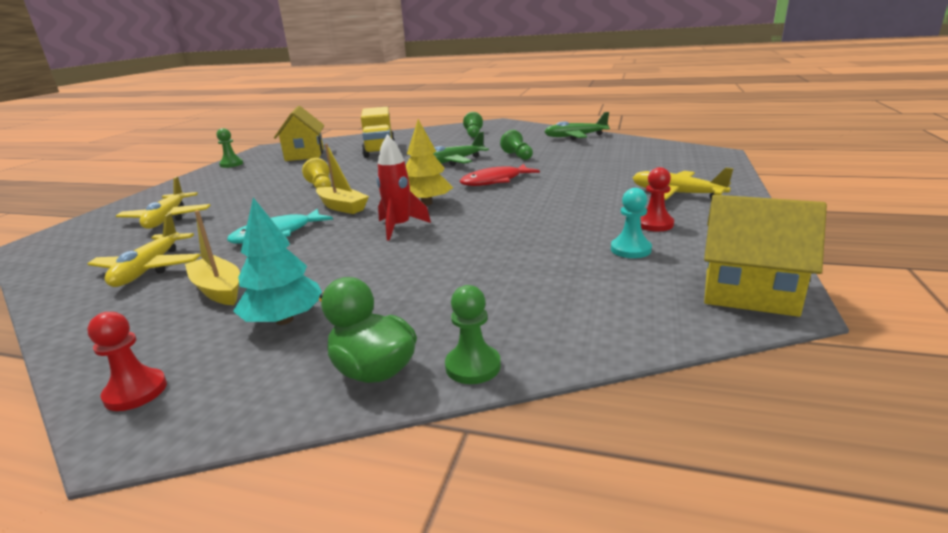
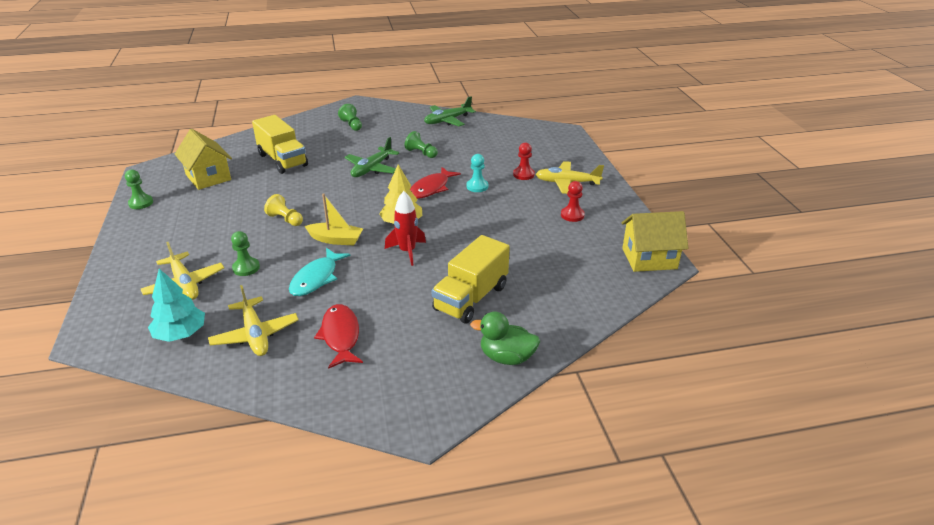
camera: 30 degrees left, 10 degrees up
red pawn [87,312,167,411] -> red pawn moved to [513,142,535,180]
yellow boat [185,210,240,305] -> red fish [314,304,363,369]
turquoise tree [233,198,322,325] -> turquoise tree moved to [148,269,205,342]
green pawn [445,285,501,384] -> green pawn moved to [231,231,260,276]
turquoise pawn [611,188,652,258] -> turquoise pawn moved to [466,154,488,192]
none -> yellow truck [431,235,510,323]

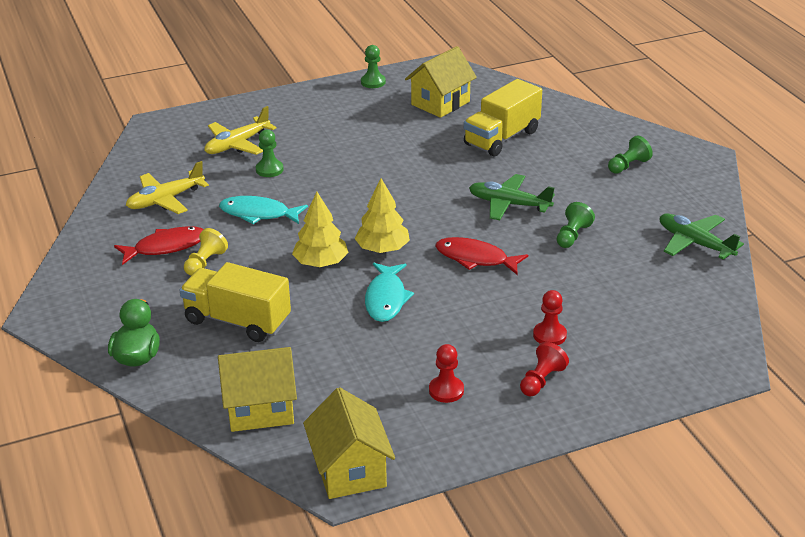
camera: 80 degrees right, 0 degrees up
turquoise tree [148,269,205,342] -> none
yellow pawn [264,194,303,226] -> yellow pawn moved to [184,228,228,276]
yellow boat [305,193,363,245] -> none
red rocket [385,191,426,266] -> yellow tree [292,192,349,267]
turquoise pawn [466,154,488,192] -> none
yellow plane [536,161,604,194] -> red pawn [520,342,569,396]
none -> yellow house [218,347,297,432]
none -> turquoise fish [365,263,414,322]

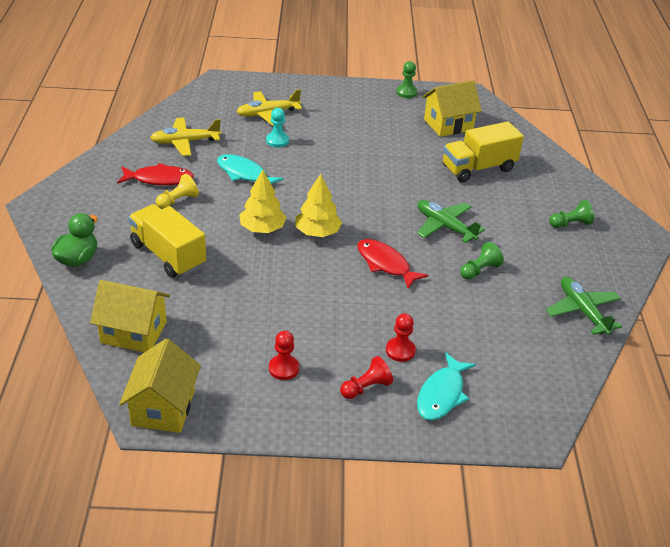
camera: 20 degrees right, 5 degrees up
green pawn [256,130,284,177] -> turquoise pawn [266,108,289,148]
turquoise fish [365,263,414,322] -> turquoise fish moved to [417,352,476,420]

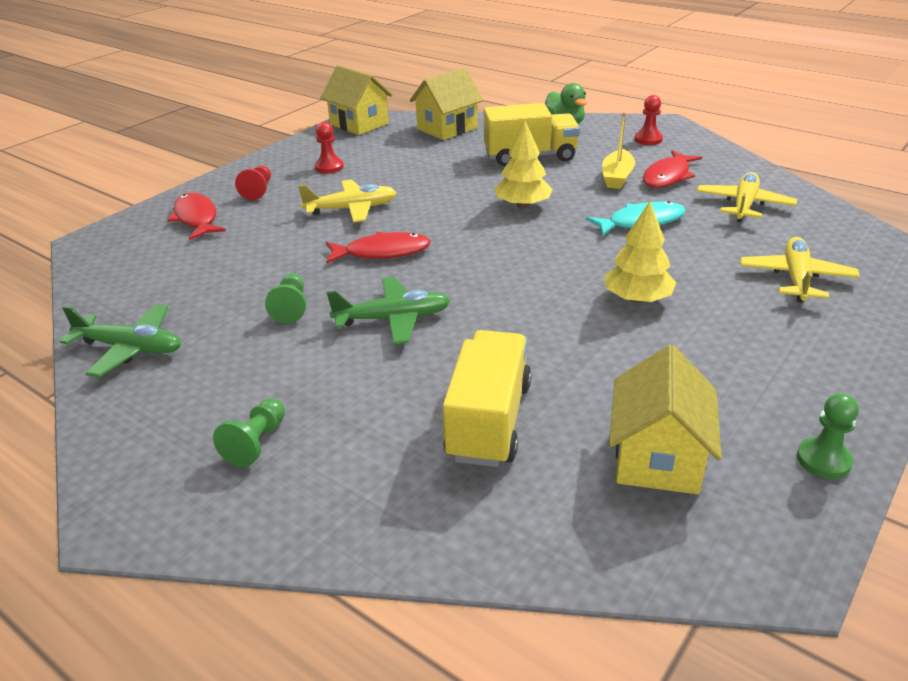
camera: 130 degrees right, 5 degrees down
yellow pawn [156,174,199,209] -> yellow boat [602,112,635,189]
turquoise pawn [266,108,289,148] -> none
yellow tree [296,174,342,237] -> yellow tree moved to [604,201,676,303]
red pawn [386,313,416,362] -> red pawn moved to [634,95,663,145]
turquoise fish [417,352,476,420] -> red fish [168,193,226,240]
none -> yellow plane [298,180,397,222]

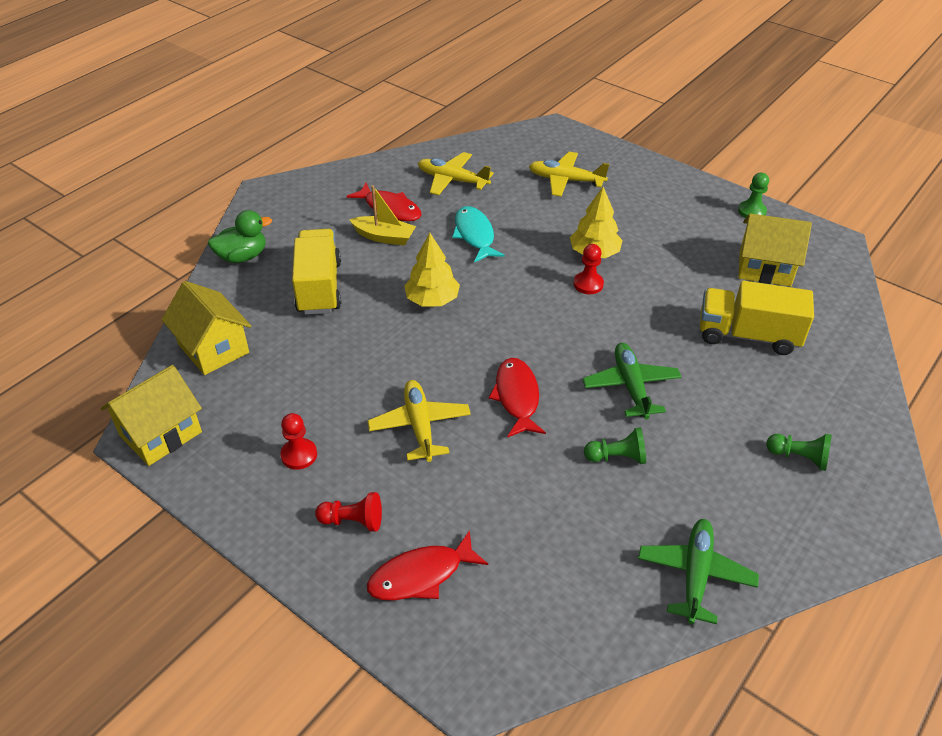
camera: 90 degrees left, 10 degrees up
red pawn [634,95,663,145] -> red pawn moved to [574,244,604,294]

